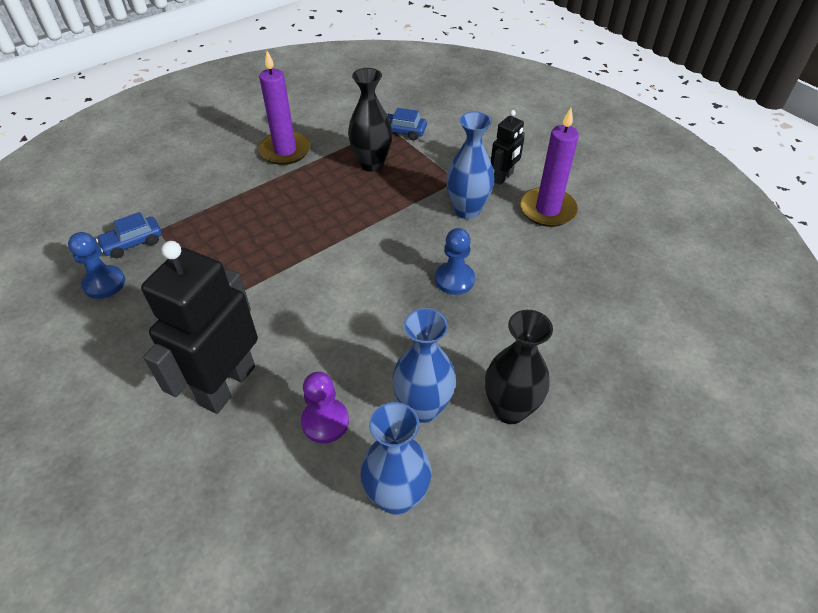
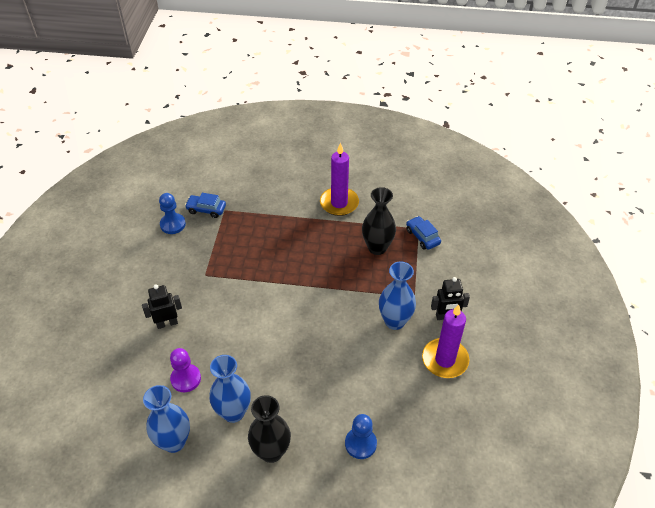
camera: 45 degrees right, 0 degrees up
black robot [141,241,258,414] -> black robot [142,284,182,329], size x0.51
blue pawn [435,228,475,295] -> blue pawn moved to [345,414,377,459]

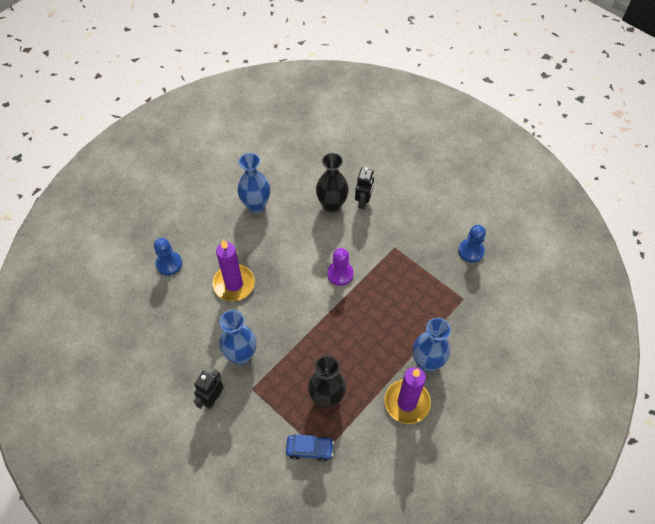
camera: 125 degrees right, 10 degrees up
blue vase [143,385,190,453] -> blue vase moved to [413,318,451,372]
purple pawn [170,348,201,392] -> purple pawn moved to [327,248,354,286]
blue car [185,193,226,218] -> none
black vase [248,395,291,463] -> black vase moved to [316,153,349,213]
purple candle [422,304,469,378] -> purple candle moved to [212,240,255,301]

